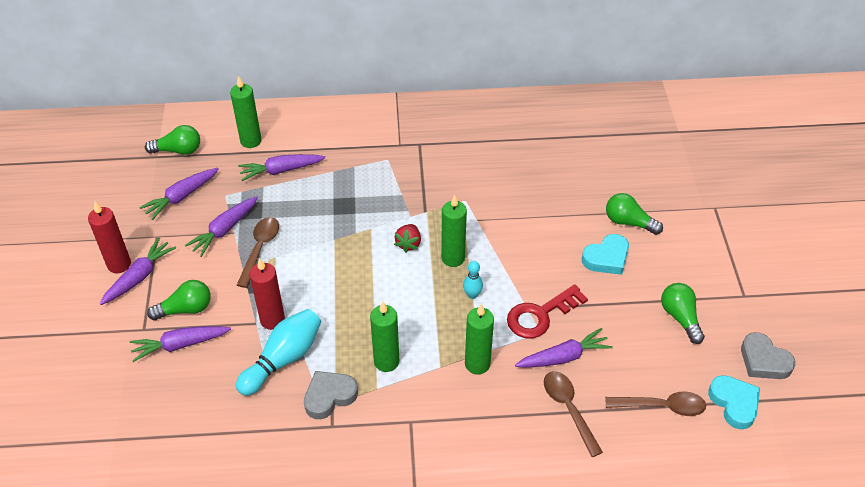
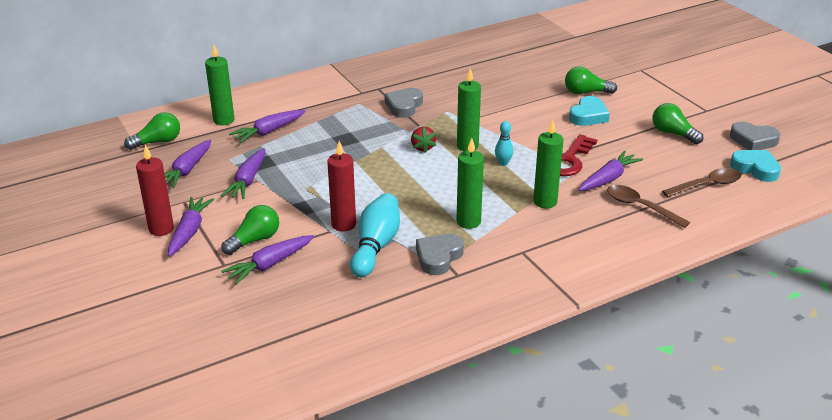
camera: 25 degrees left, 15 degrees down
brown spoon [237,217,279,288] -> none
none -> grey heart [385,88,423,118]

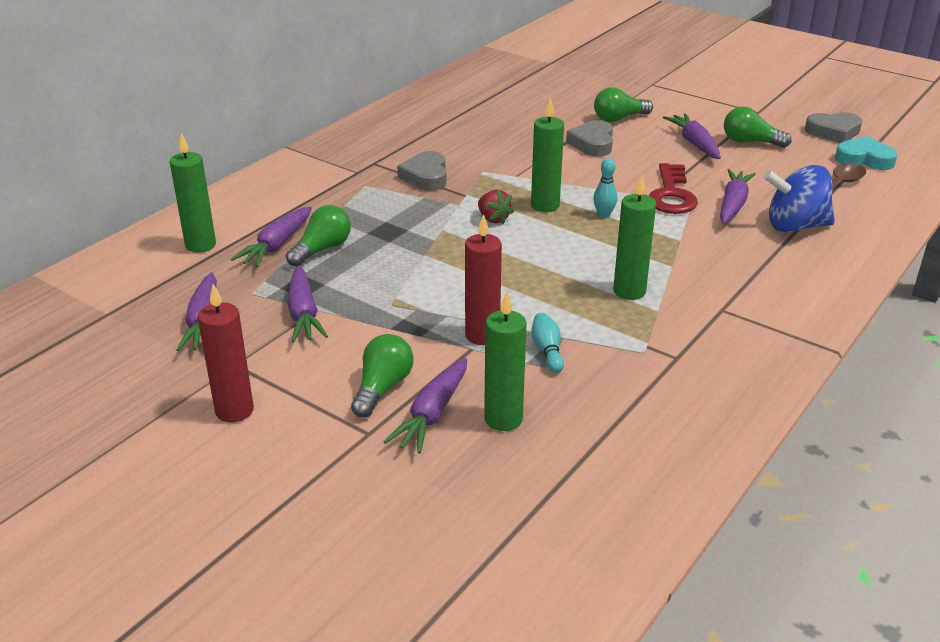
camera: 25 degrees left, 0 degrees up
green light bulb [124,112,180,150] -> green light bulb moved to [286,205,351,267]
purple carrot [168,197,214,257] -> purple carrot moved to [663,113,721,159]
turquoise bowling pin [350,193,400,277] -> turquoise bowling pin [531,313,564,373], size x0.52
grey heart [416,233,464,275] -> grey heart moved to [566,120,613,157]
green candle [533,119,563,208] -> green candle moved to [484,291,527,431]
turquoise heart [569,96,610,126] -> none
brown spoon [607,185,690,228] -> blue spinning top [764,165,835,232]

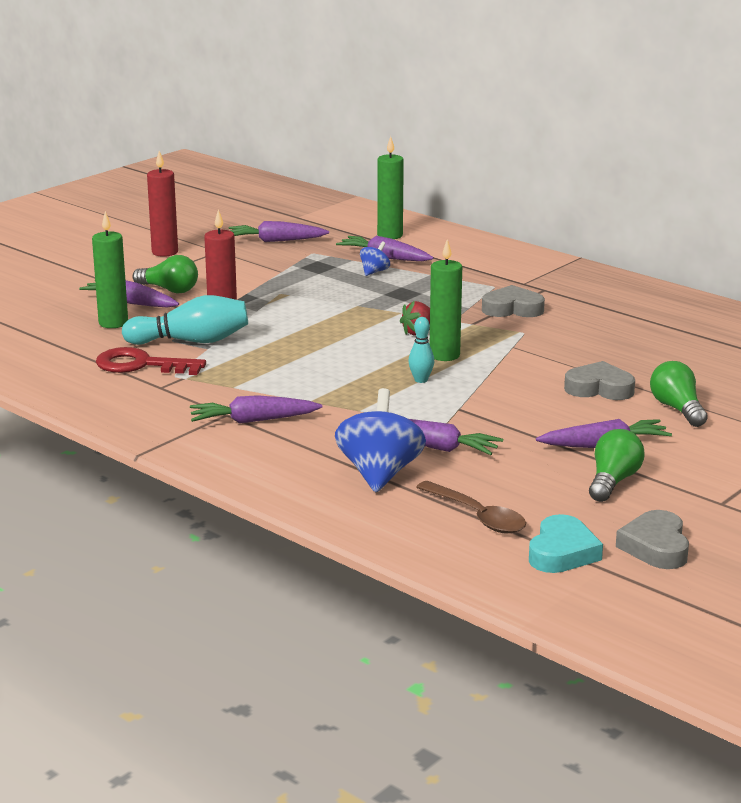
camera: 95 degrees right, 10 degrees down
green light bulb [286,205,351,267] -> blue spinning top [360,241,390,276]
purple carrot [287,265,328,342] -> purple carrot moved to [190,395,322,424]
turquoise bowling pin [531,313,564,373] -> turquoise bowling pin [122,295,248,345], size x1.94
green candle [613,175,656,300] -> none
red key [649,163,698,214] -> red key moved to [96,347,206,375]

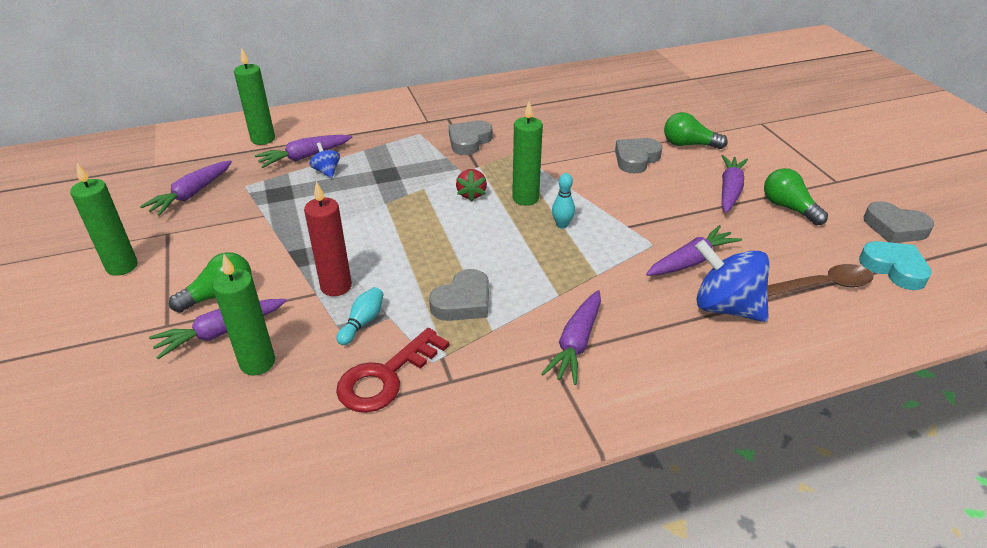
camera: 60 degrees left, 15 degrees up
turquoise bowling pin [122,295,248,345] -> turquoise bowling pin [337,287,383,345], size x0.52
red candle [147,151,178,257] -> green candle [70,163,138,276]
none -> grey heart [429,269,489,321]

